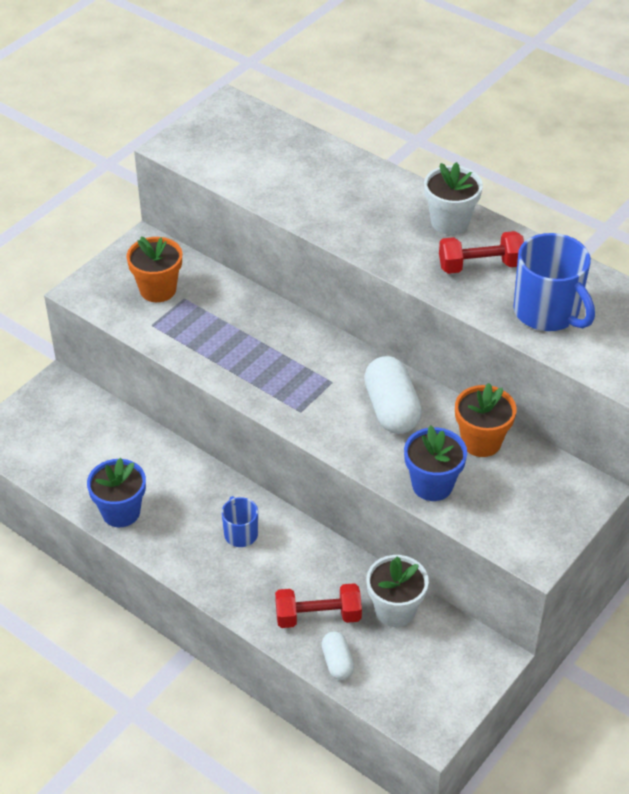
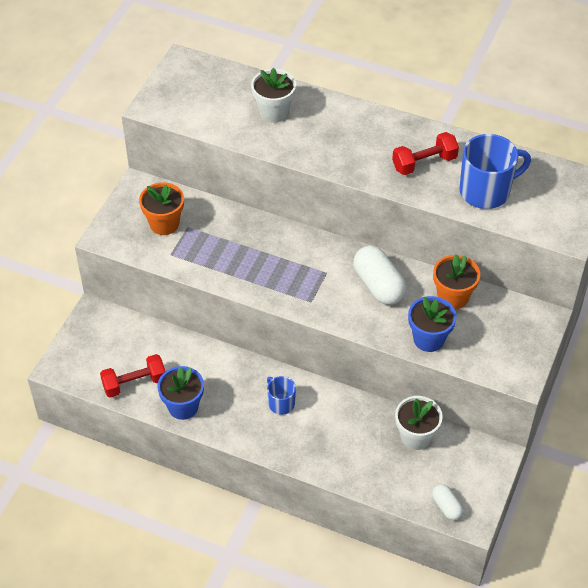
camera: 15 degrees left, 5 degrees up
red dumbbell [275,583,362,628] -> red dumbbell moved to [100,354,166,398]
white capsule [321,631,354,680] -> white capsule moved to [432,484,463,520]
white flower pot [424,162,483,235] -> white flower pot moved to [251,68,296,123]
blue mug [513,233,595,331] -> blue mug turned 60 degrees counterclockwise [459,134,531,209]

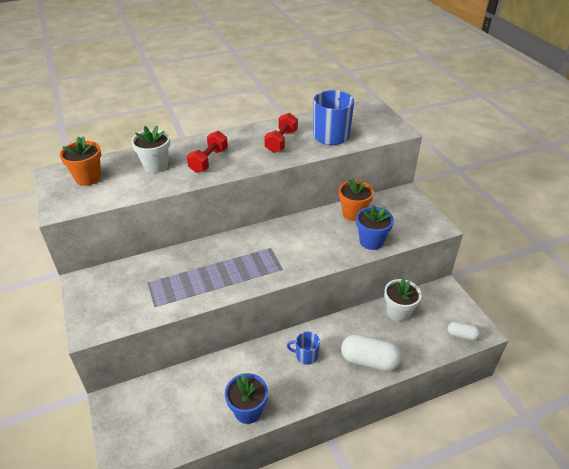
camera: 45 degrees left, 10 degrees down
red dumbbell [100,354,166,398] -> red dumbbell moved to [187,131,228,173]
orange flower pot [139,182,184,235] -> orange flower pot moved to [60,136,101,186]
white capsule [353,246,406,305] -> white capsule moved to [341,334,401,371]

